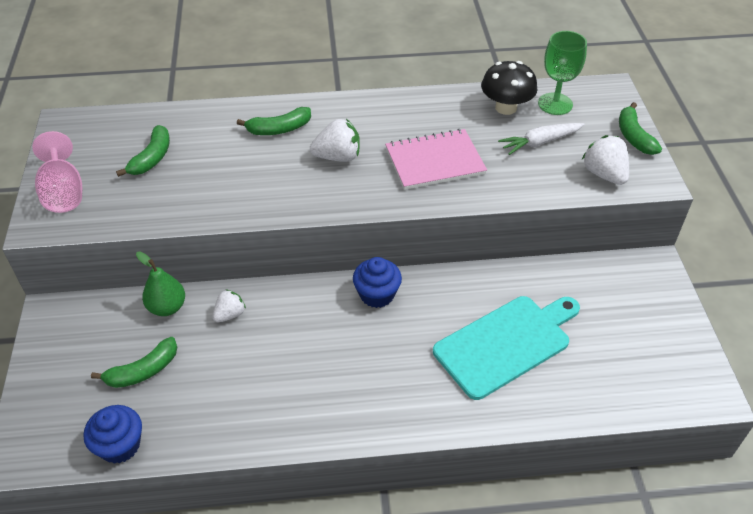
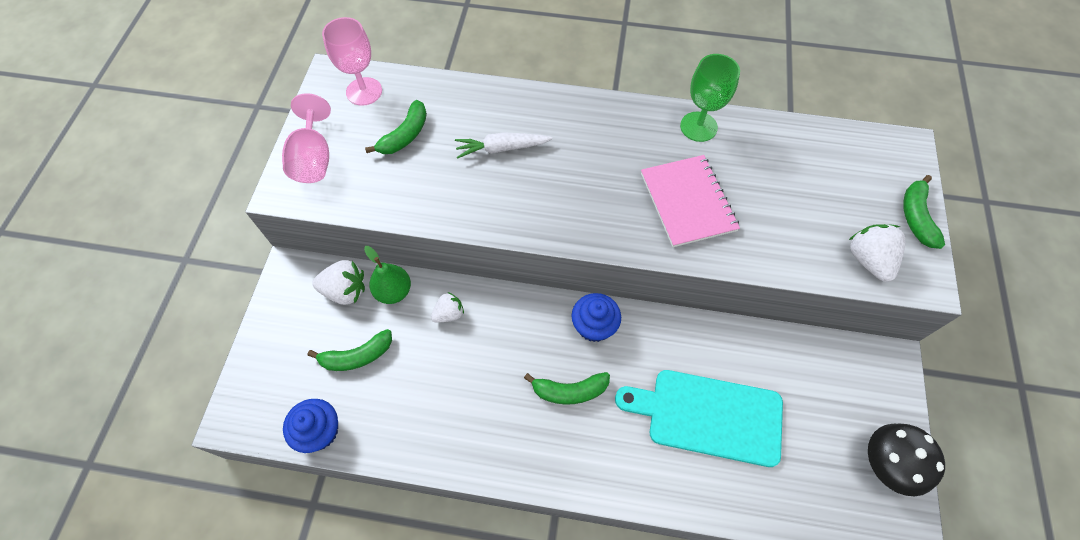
camera: 15 degrees right, 15 degrees up
green banana [237,107,311,135] -> green banana moved to [524,372,610,405]
white strawberry [310,119,360,162] -> white strawberry moved to [312,260,365,305]
pink notebook [385,129,487,190] -> pink notebook turned 75 degrees clockwise [641,155,740,247]
turquoise cutting board [433,296,580,400] -> turquoise cutting board turned 150 degrees counterclockwise [615,370,783,467]
black mushroom [481,61,538,115] -> black mushroom moved to [868,424,945,496]
white carrot [498,123,585,155] -> white carrot moved to [455,132,553,159]
green goblet [538,31,587,115] -> green goblet moved to [680,54,740,142]
none -> pink goblet [322,17,382,106]

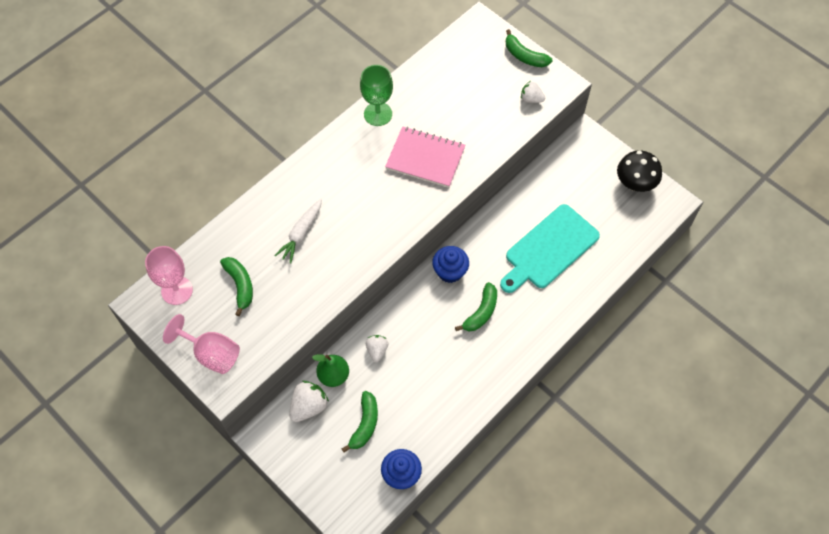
camera: 55 degrees left, 0 degrees up
white strawberry [849,224,906,282] -> white strawberry [521,81,545,103], size x0.65

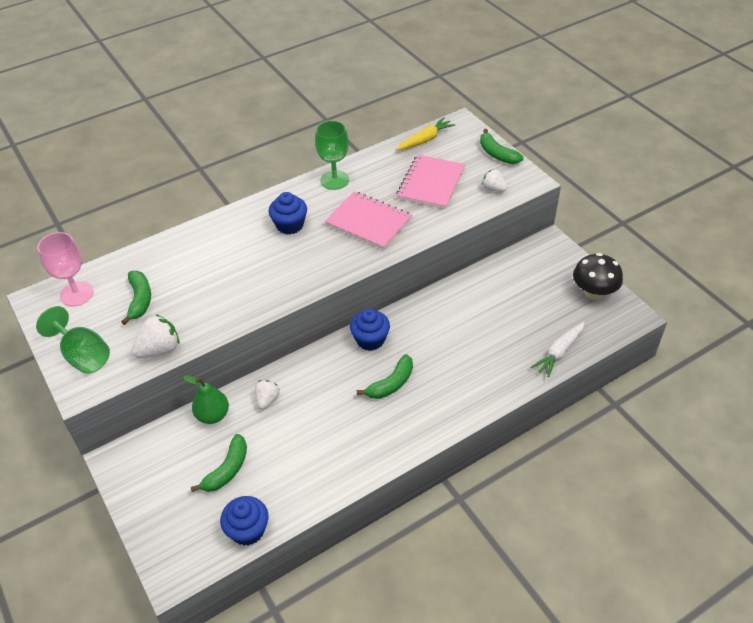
camera: 15 degrees right, 15 degrees down
pink goblet [163,314,240,374] -> green goblet [36,306,110,374]
white carrot [274,199,322,263] -> white carrot moved to [531,322,585,377]
white strawberry [289,381,329,422] -> white strawberry moved to [132,314,179,358]
turquoise cutting board [500,204,600,293] -> none
none -> blue cupcake [269,192,307,234]
none -> yellow carrot [396,117,455,150]
none -> pink notebook [396,155,465,209]

